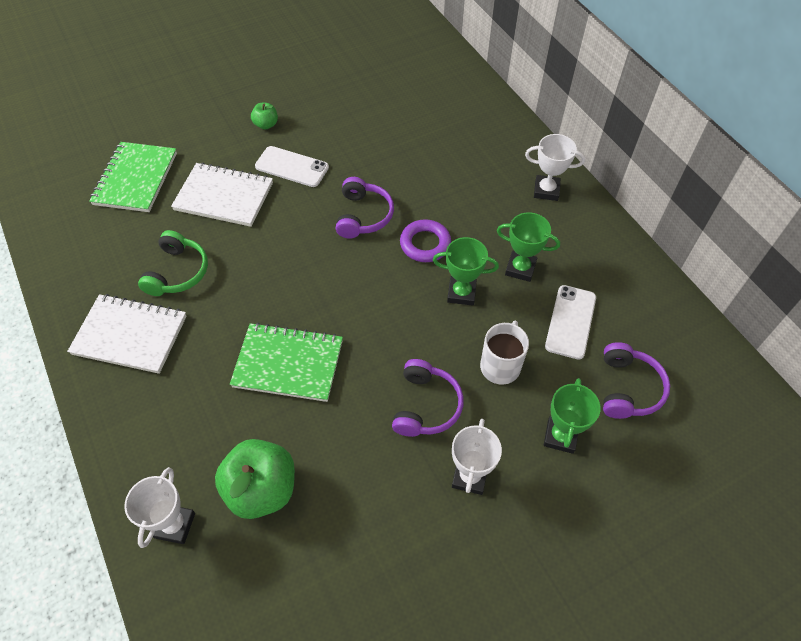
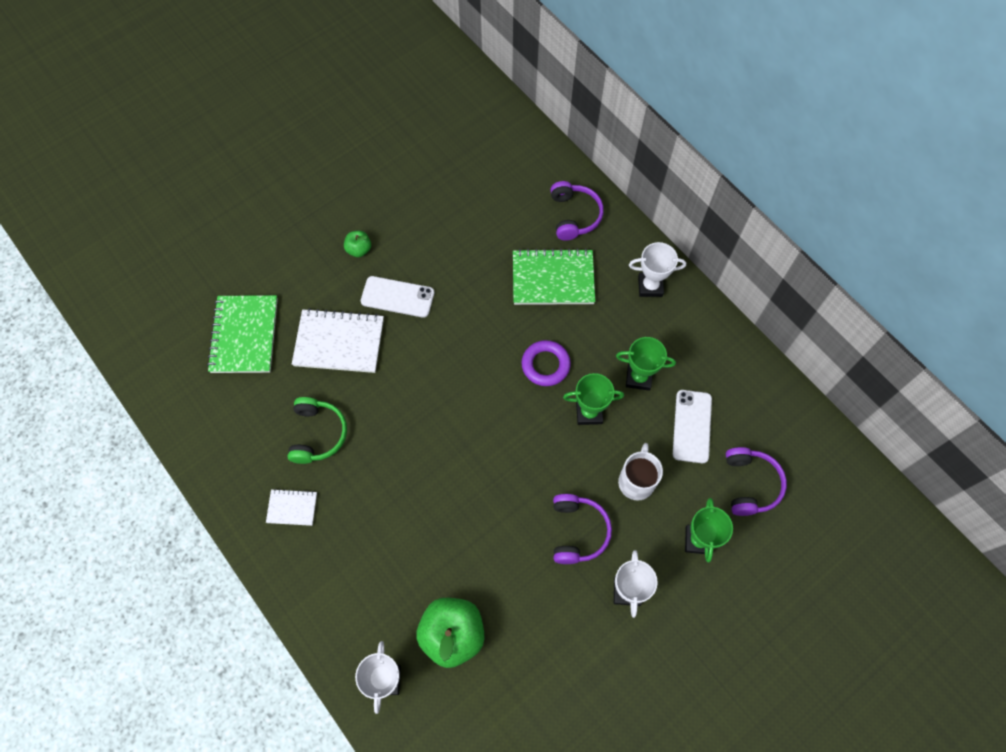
camera: 10 degrees left, 10 degrees up
white notebook [67,294,187,374] -> white notebook [266,489,317,526], size x0.52
green notebook [230,323,343,402] -> green notebook moved to [513,248,595,305]
purple headphones [336,177,394,239] -> purple headphones moved to [550,181,604,240]

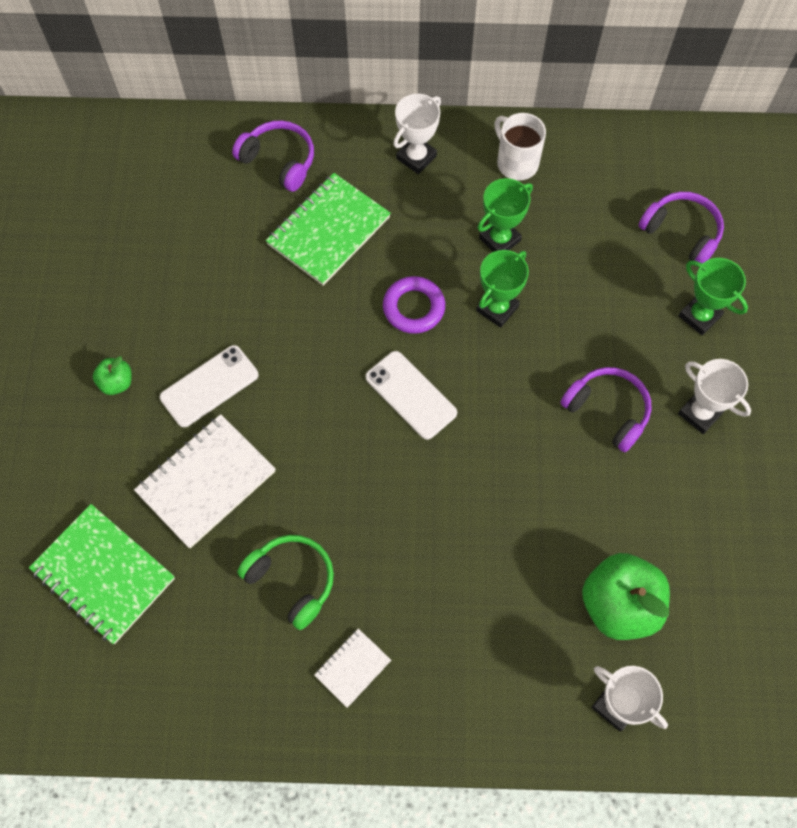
camera: 50 degrees left, 0 degrees up
white mug [618,443,663,501] -> white mug moved to [495,113,546,180]
white phone [673,390,712,463] -> white phone moved to [366,351,457,440]

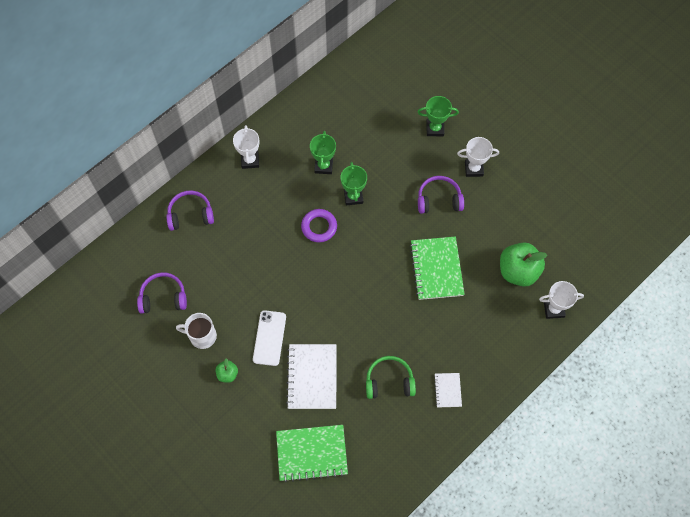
camera: 45 degrees left, 0 degrees up
green notebook [266,173,391,286] -> green notebook moved to [410,236,465,300]
white phone [366,351,457,440] -> none
white mug [495,113,546,180] -> white mug moved to [176,313,217,349]
purple headphones [638,192,724,264] -> purple headphones moved to [137,272,187,314]

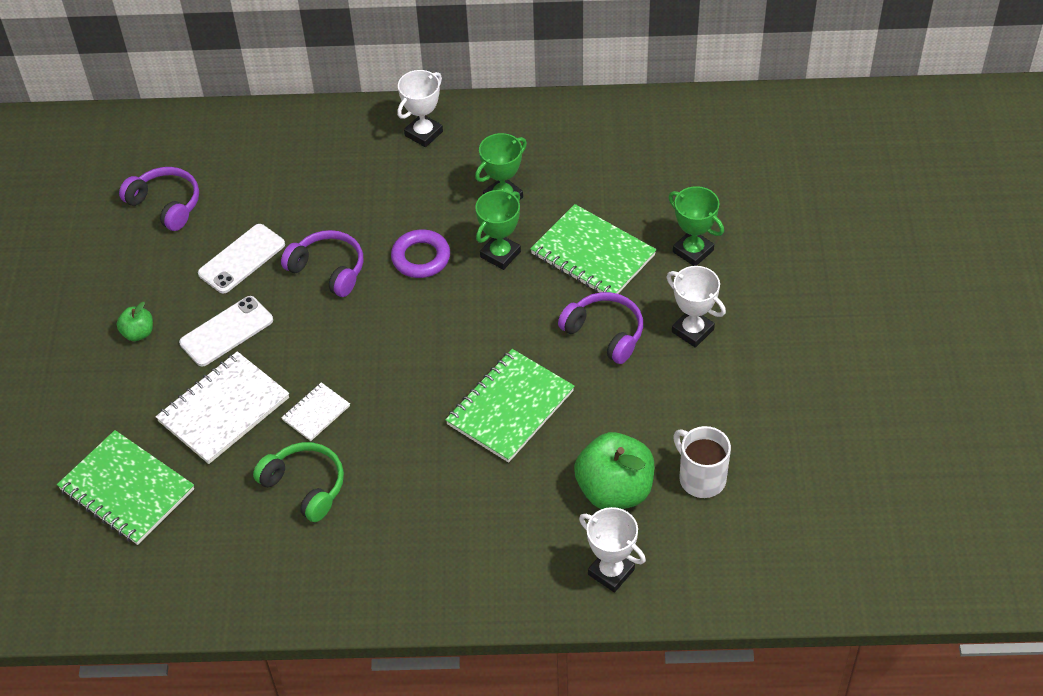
camera: 45 degrees right, 15 degrees down
purple headphones [166,190,214,231] -> purple headphones moved to [281,230,364,297]
white mug [176,313,217,349] -> white mug moved to [673,426,731,498]
white notebook [434,373,462,408] -> white notebook moved to [281,382,350,441]
none -> white phone [198,224,285,293]
none -> green notebook [530,204,656,294]

